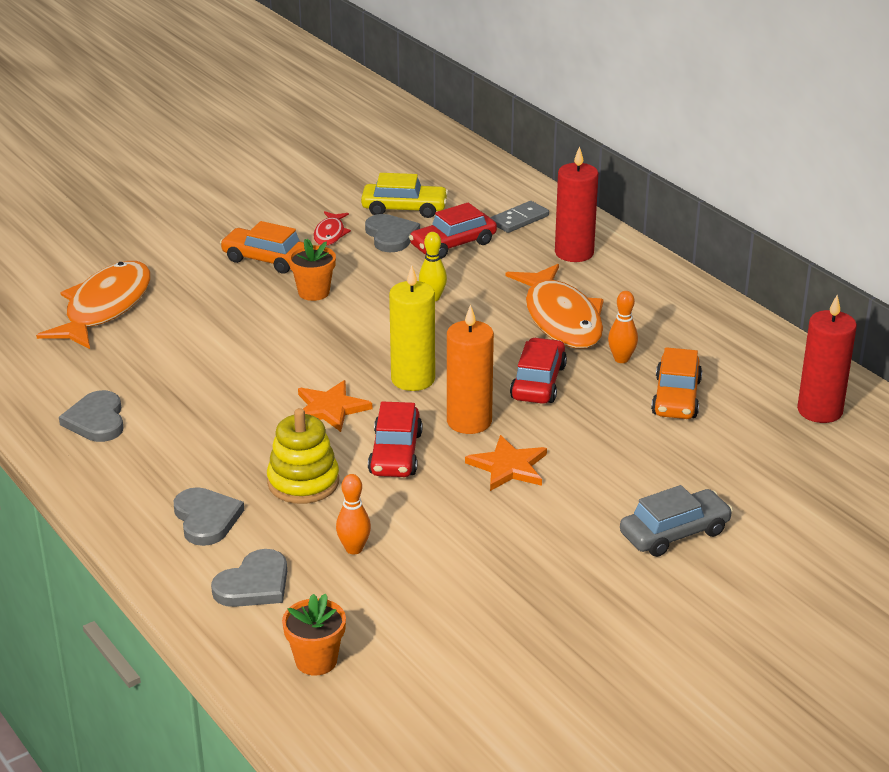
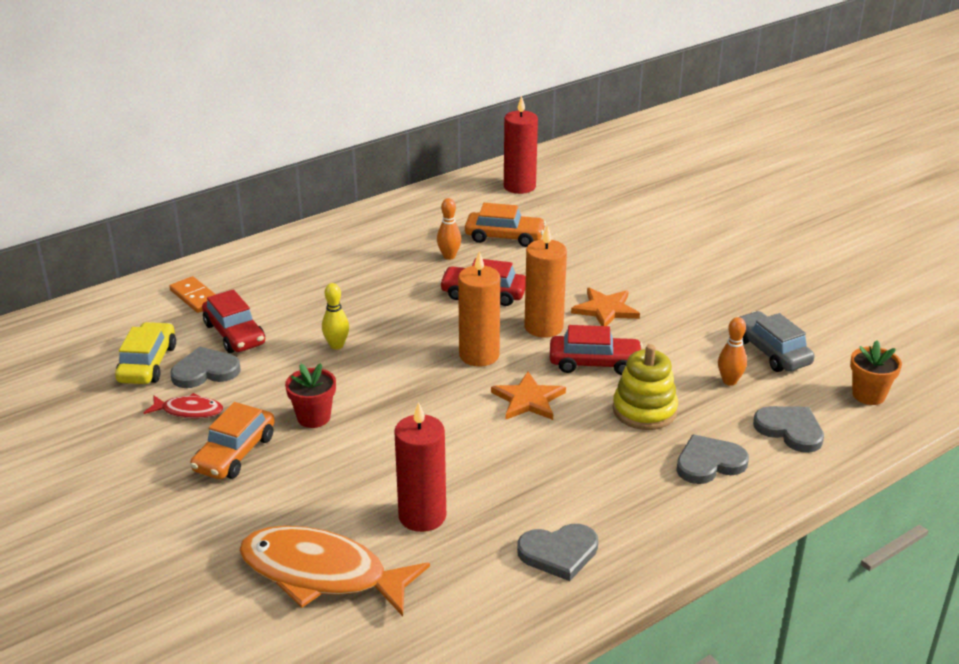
camera: 90 degrees left, 0 degrees up
orange flower pot [289,239,336,301] -> red flower pot [285,363,336,428]
yellow candle [389,265,435,391] -> orange candle [458,251,500,367]
grey domino [490,201,549,233] -> orange domino [169,276,216,313]
orange fish [506,264,604,348] -> none
red candle [555,146,598,262] -> red candle moved to [394,402,446,532]
grey car [620,485,733,557] -> grey car moved to [738,311,815,372]

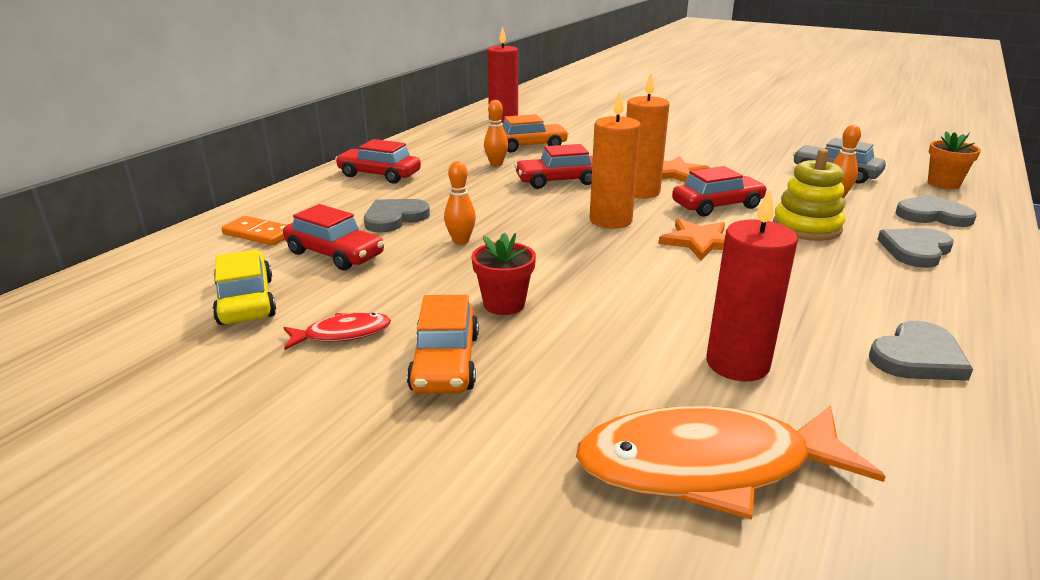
camera: 25 degrees left, 5 degrees down
grey heart [170,346,240,388] -> grey heart moved to [364,199,430,233]
yellow bowling pin [322,283,349,350] -> orange bowling pin [444,161,476,244]
none -> red car [335,139,421,184]

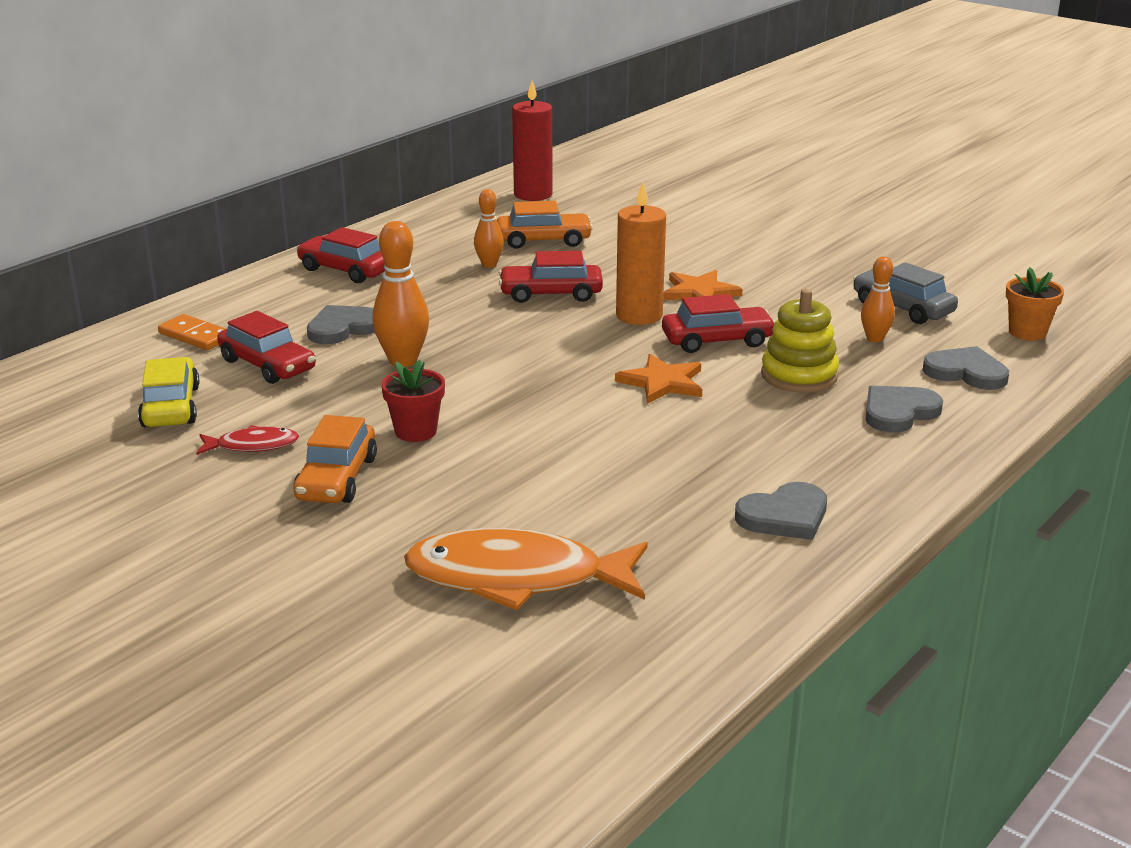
camera: 10 degrees right, 0 degrees up
orange bowling pin [444,161,476,244] -> orange bowling pin [372,221,429,367], size x1.63
orange candle [590,91,641,229] -> none
red candle [706,189,798,381] -> none

